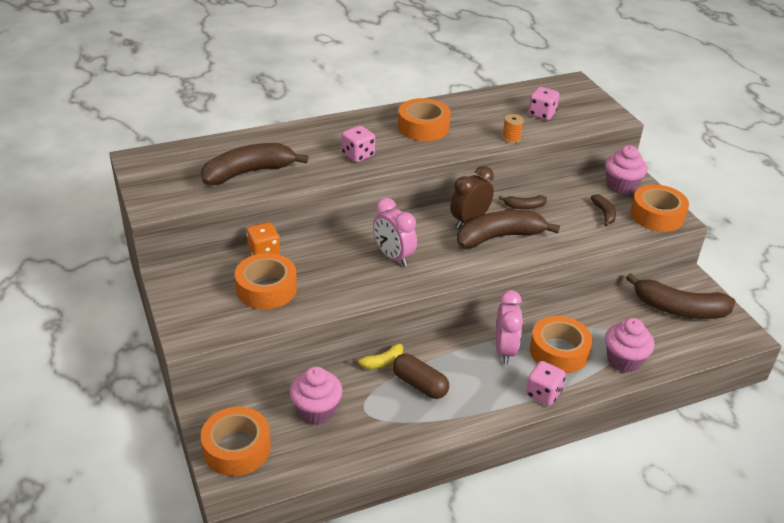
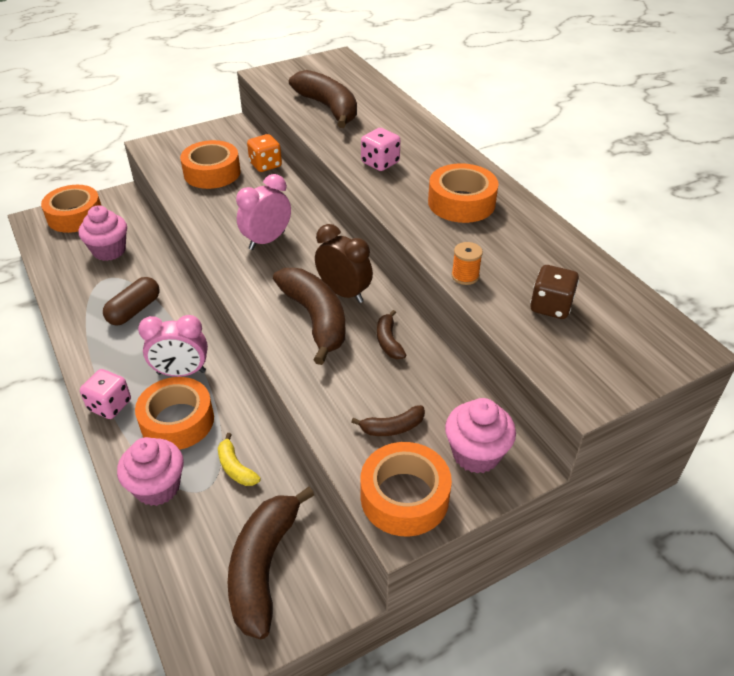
camera: 85 degrees right, 5 degrees up
yellow banana [352,343,403,369] -> yellow banana moved to [218,433,261,486]
pink dice [528,87,559,120] -> brown dice [530,265,579,319]

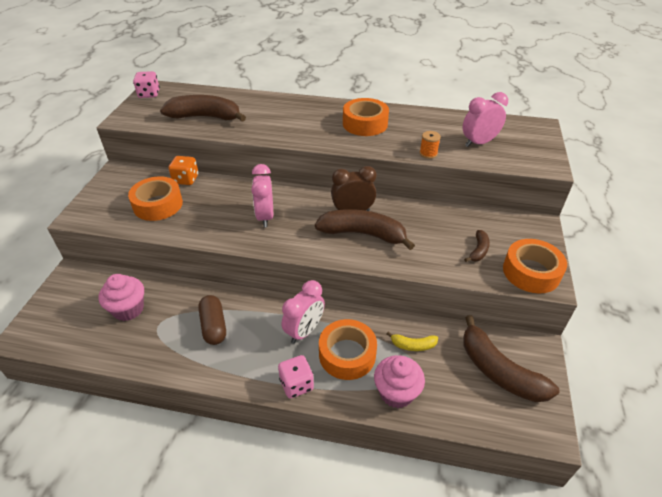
camera: 50 degrees left, 0 degrees up
orange tape [41,185,101,233] -> none
pink dice [361,128,400,171] -> pink dice moved to [133,71,160,98]
brown banana [377,310,406,359] -> none
pink cupcake [445,398,516,474] -> none
brown dice [530,265,579,319] -> pink clock [463,92,508,147]

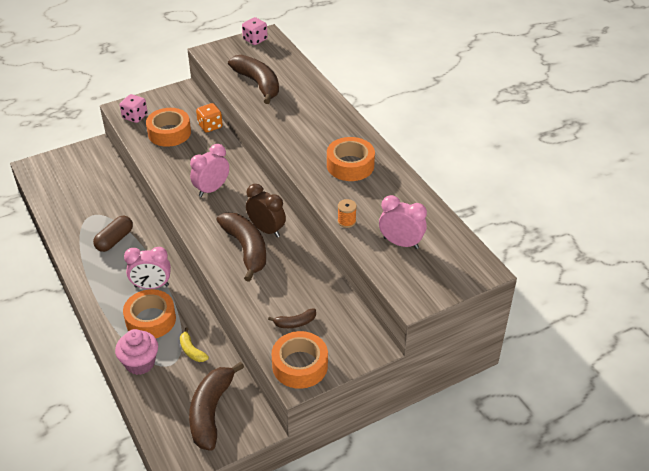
camera: 50 degrees right, 0 degrees up
pink cupcake [98,274,144,321] -> none
pink dice [278,355,314,398] -> pink dice moved to [120,94,148,123]

